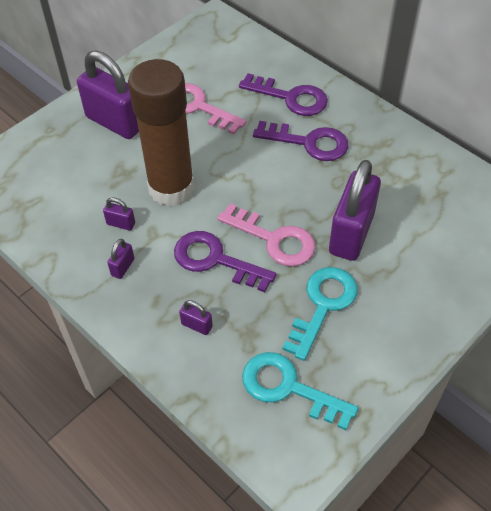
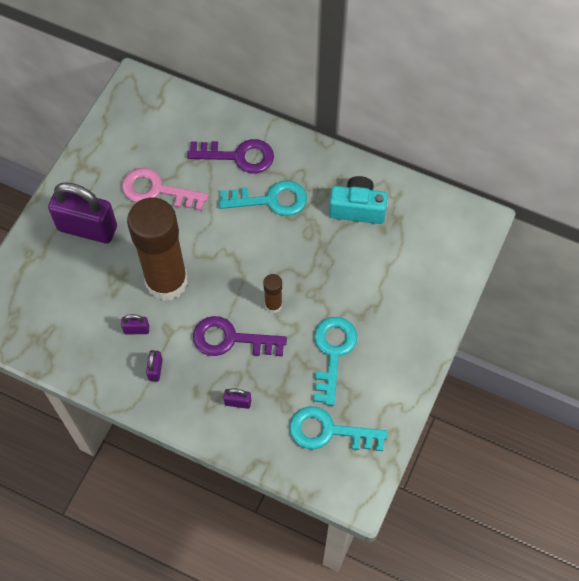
camera: 20 degrees left, 10 degrees up
pink key [217,203,315,267] -> brown glue stick [263,274,282,313]
purple key [253,121,348,161] -> turquoise key [219,180,307,216]
purple padlock [329,160,381,261] -> none
none -> turquoise camera [329,176,388,224]

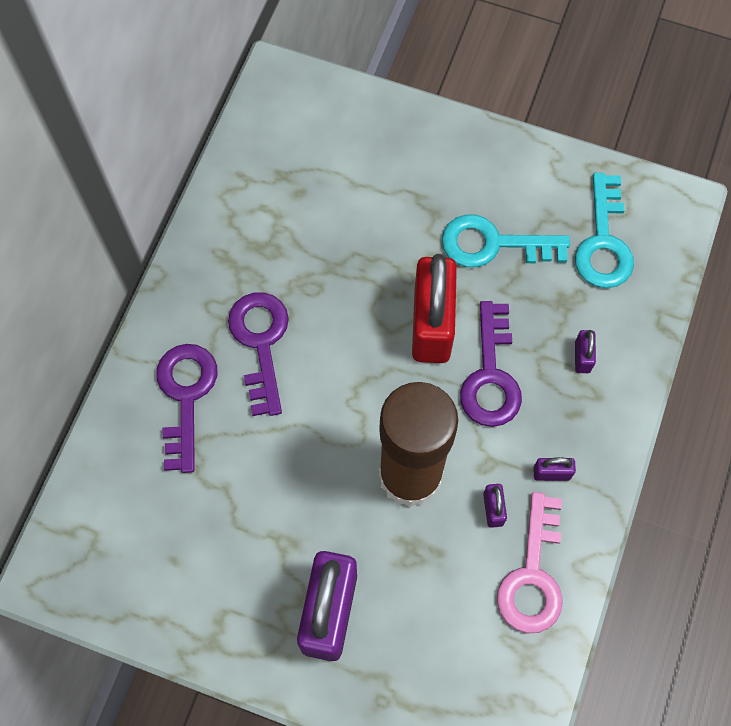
camera: 95 degrees left, 5 degrees up
pink key [122,168,209,211] -> pink key moved to [497,492,563,633]
turquoise key [219,180,307,216] -> purple key [228,292,289,416]
brown glue stick [263,274,282,313] -> red padlock [412,254,457,363]
turquoise camera [329,176,388,224] -> none

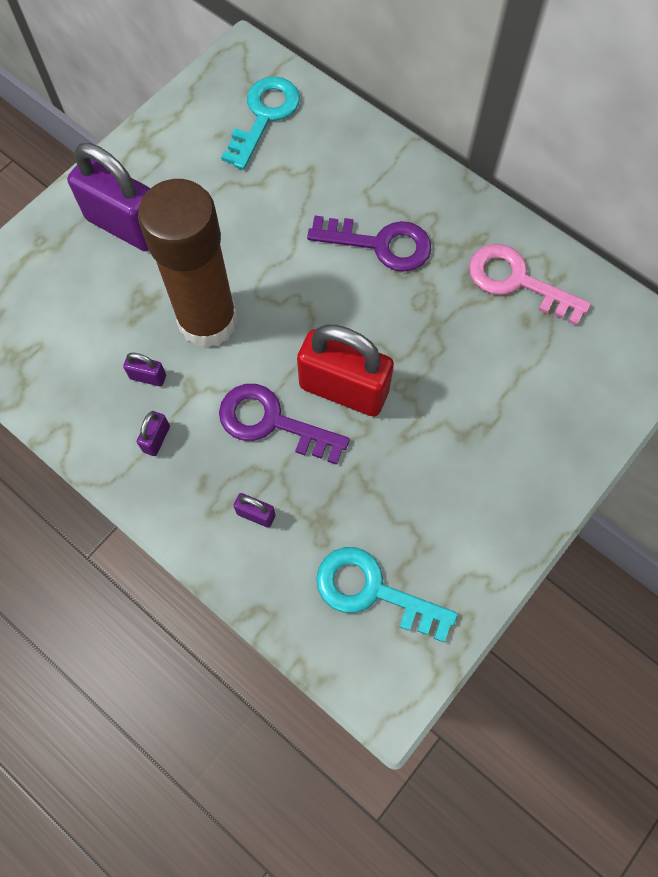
camera: 110 degrees right, 0 degrees up
purple key [156,344,217,473] -> none
turquoise key [442,214,570,267] -> turquoise key moved to [221,76,300,170]
pink key [497,492,563,633] -> pink key moved to [469,244,591,326]

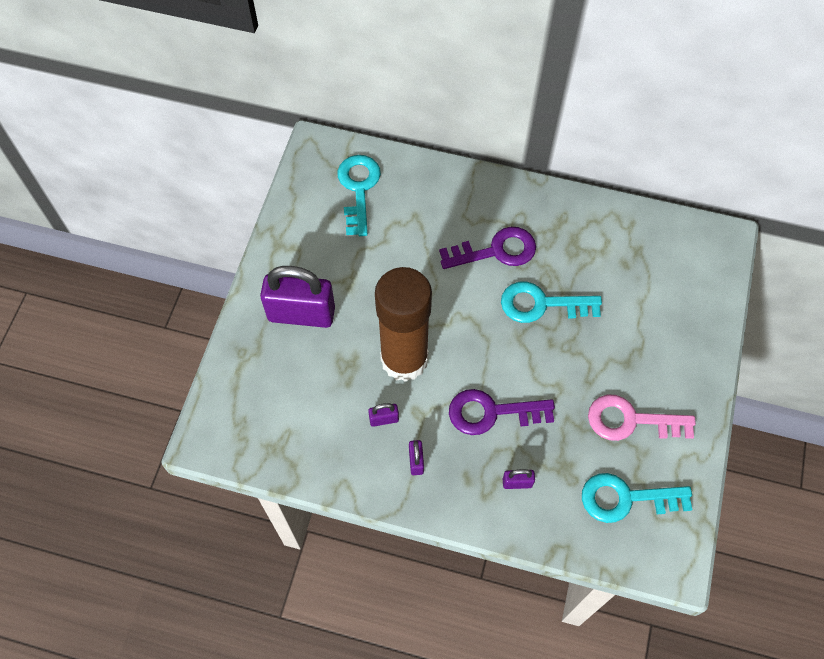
camera: 25 degrees left, 5 degrees down
red padlock [297,324,394,417] -> none
pink key [469,244,591,326] -> pink key moved to [588,394,696,441]
none -> turquoise key [501,282,602,323]

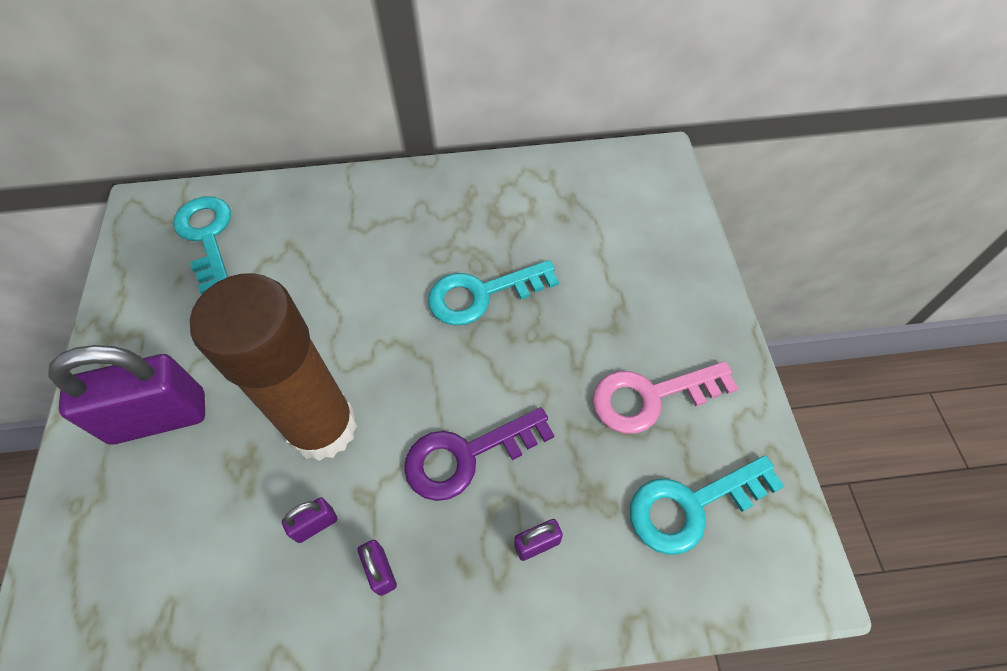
camera: 20 degrees left, 5 degrees down
purple key [439,227,536,269] -> none

